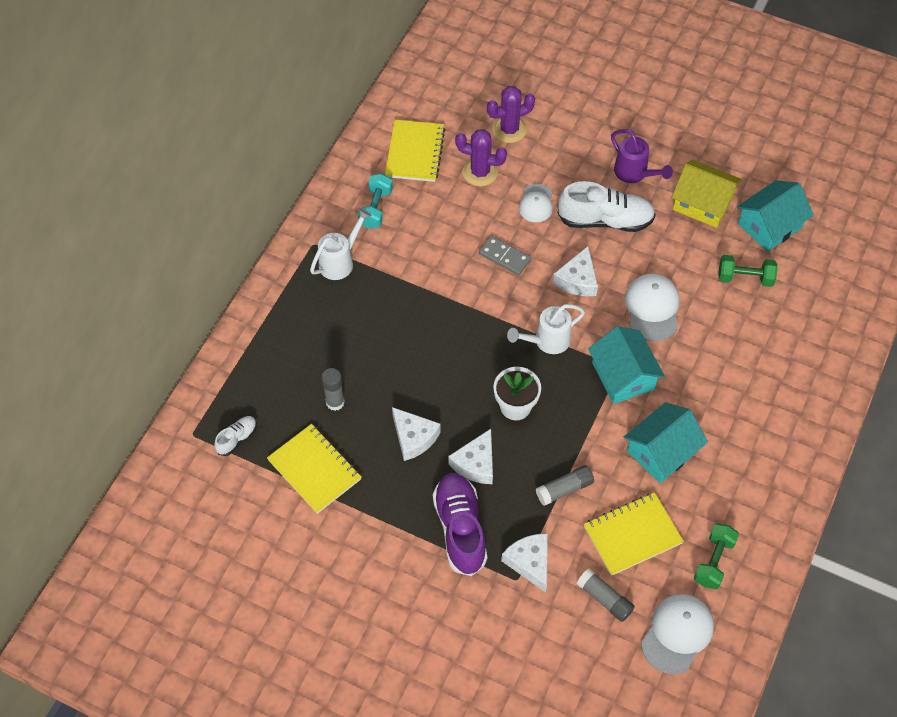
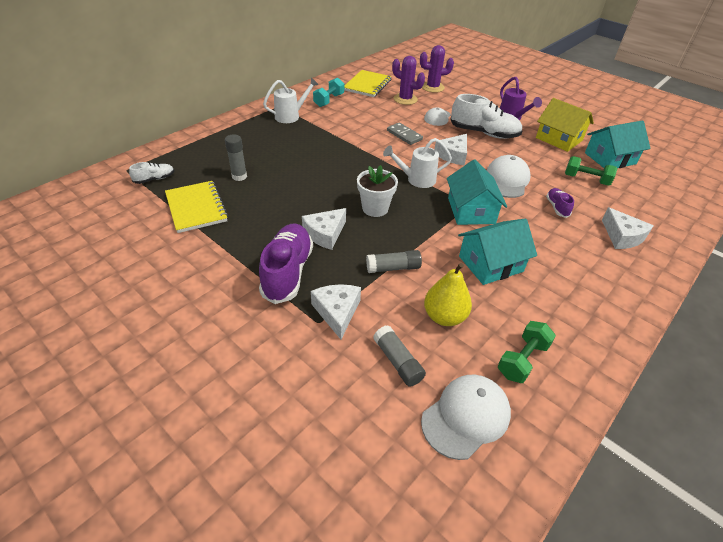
camera: 15 degrees right, 15 degrees down
white cheese [392,407,441,461] -> white cheese moved to [602,207,654,249]
yellow notebook [584,492,684,576] -> yellow pear [424,263,472,326]
none -> purple shoe [546,188,574,218]

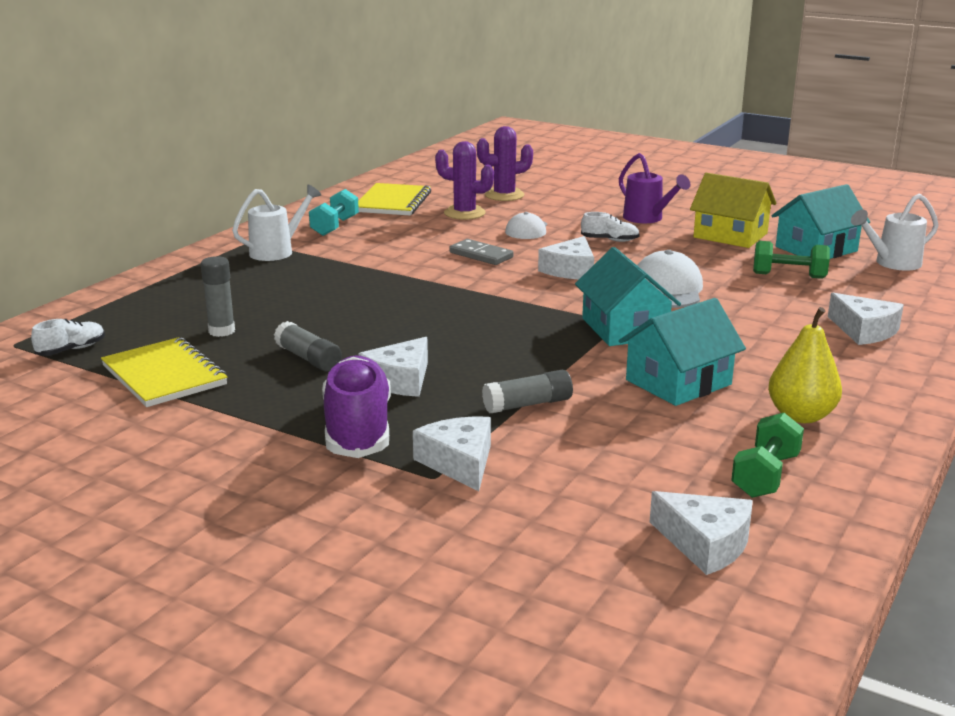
camera: 10 degrees left, 20 degrees down
white flower pot [357,165,398,217] -> none
grey glue stick [373,326,426,387] -> grey glue stick moved to [274,321,342,372]
white watering can [383,138,452,188] -> white watering can moved to [851,193,939,271]
white cap [421,375,511,460] -> white cheese [650,491,753,575]
yellow pear [424,263,472,326] -> yellow pear moved to [768,307,842,423]
white shoe [450,94,522,139] -> white shoe [581,212,640,242], size x0.49
purple shoe [546,188,574,218] -> none

